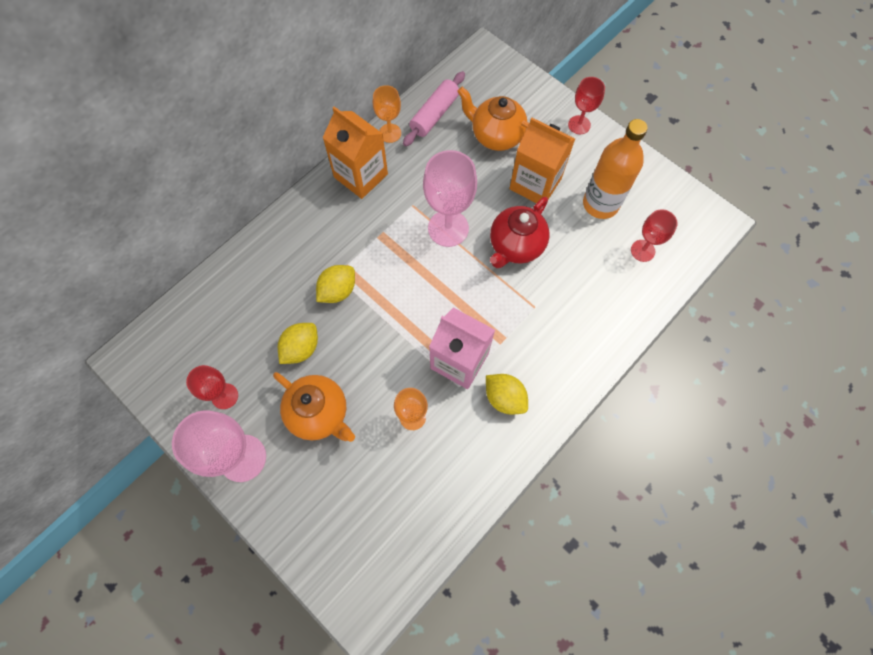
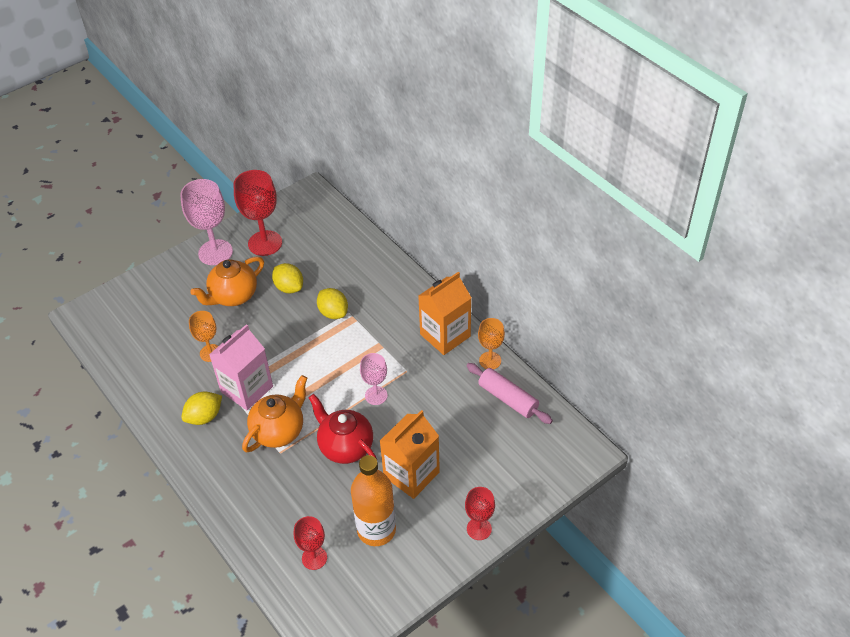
camera: 100 degrees right, 20 degrees down
red goblet [186,365,238,409] -> red goblet [234,170,282,256], size x1.71
pink goblet [423,150,477,247] -> pink goblet [360,353,388,405], size x0.58
orange teapot [457,87,530,151] -> orange teapot moved to [242,375,307,452]

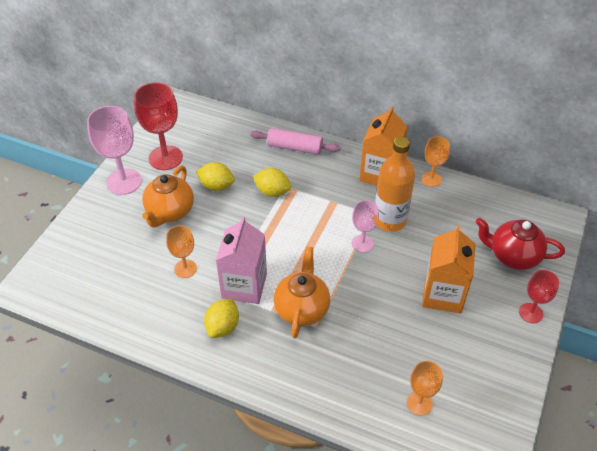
camera: 30 degrees left, 0 degrees up
red goblet [294,516,327,570] -> orange goblet [407,361,443,416]
red teapot [308,394,377,464] -> red teapot moved to [476,218,565,270]
orange bottle [351,455,396,546] -> orange bottle moved to [375,137,415,232]
pink rolling pin [466,363,553,424] -> pink rolling pin moved to [250,128,341,155]

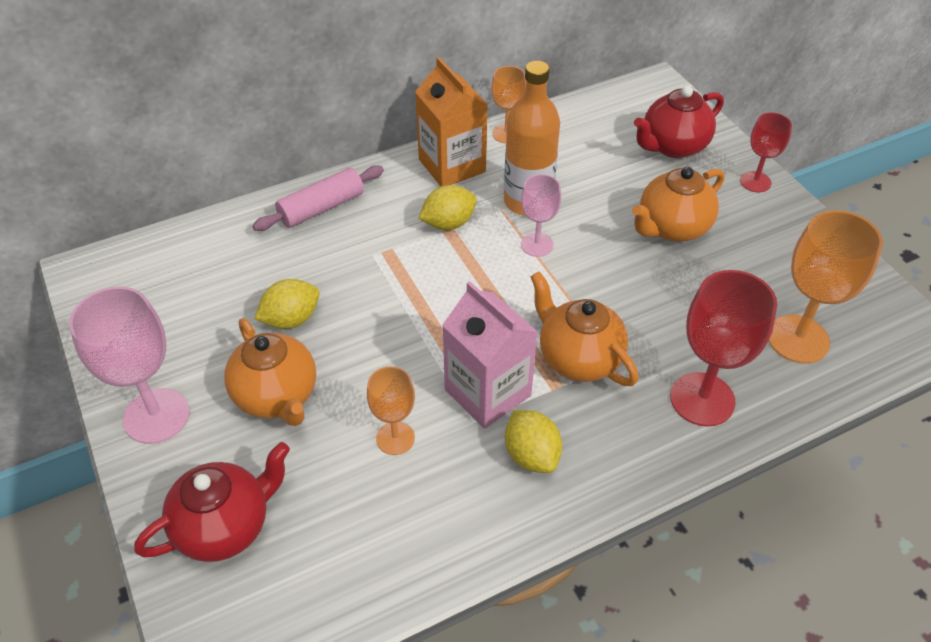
camera: 50 degrees left, 0 degrees up
red goblet [134,82,183,170] -> red goblet moved to [670,270,777,427]
yellow lemon [253,168,291,197] -> yellow lemon moved to [419,185,477,230]
orange goblet [407,361,443,416] -> orange goblet [769,210,883,364], size x1.71
orange carton [422,225,476,314] -> orange teapot [632,167,725,242]
none -> red teapot [134,442,290,562]

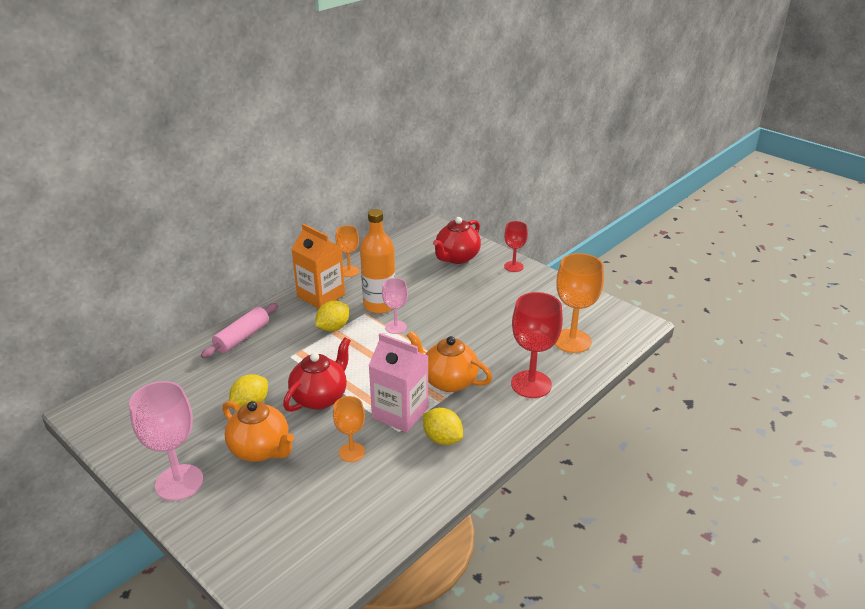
camera: 20 degrees left, 15 degrees down
red teapot [134,442,290,562] -> red teapot moved to [283,337,351,412]
orange teapot [632,167,725,242] -> none

